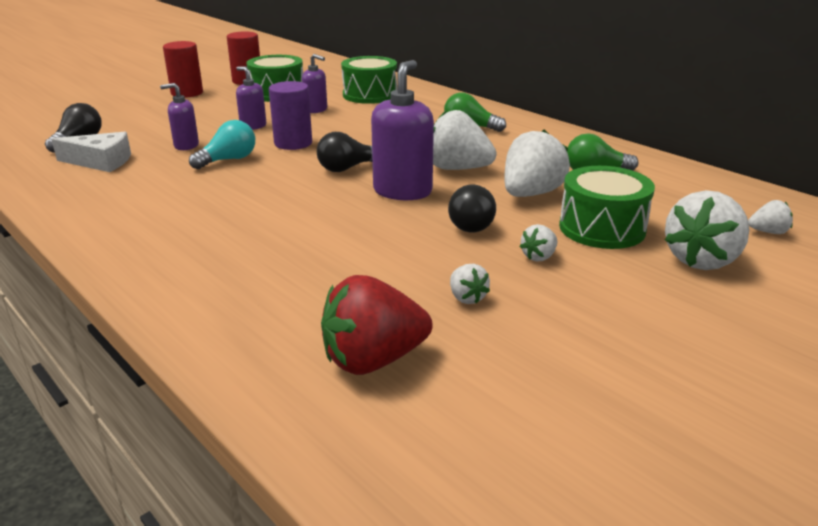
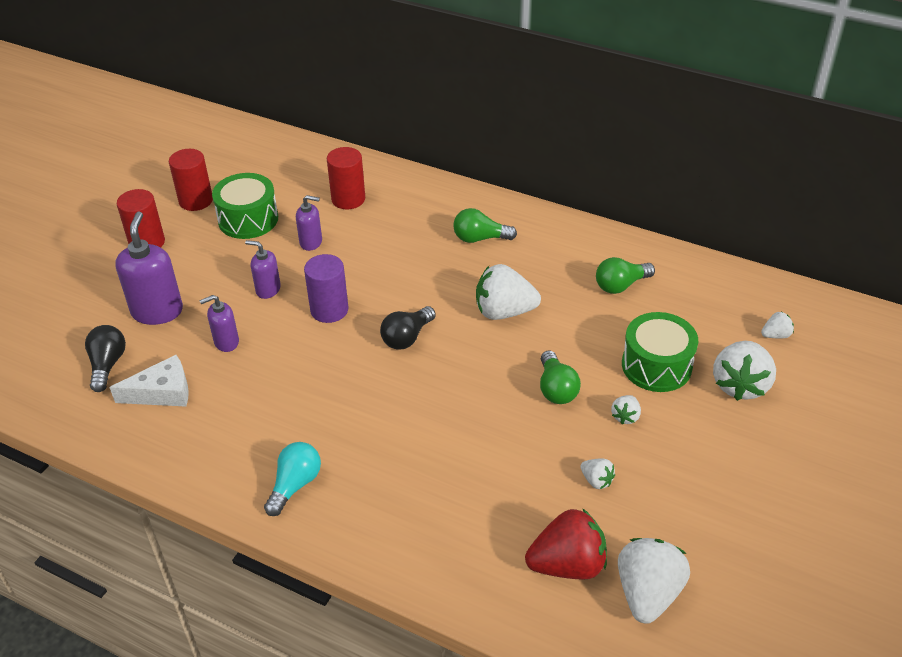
camera: 20 degrees left, 15 degrees up
turquoise light bulb [189,120,255,169] -> turquoise light bulb moved to [264,442,321,516]
red strawberry [321,275,433,375] -> red strawberry turned 150 degrees counterclockwise [525,508,607,580]
green drum [341,56,397,104] -> red cylinder [327,147,365,209]
purple soap dispenser [371,60,434,200] -> purple soap dispenser moved to [115,211,183,325]
black light bulb [448,184,496,232] -> green light bulb [540,350,581,404]
white strawberry [504,130,570,197] -> white strawberry moved to [618,538,690,624]

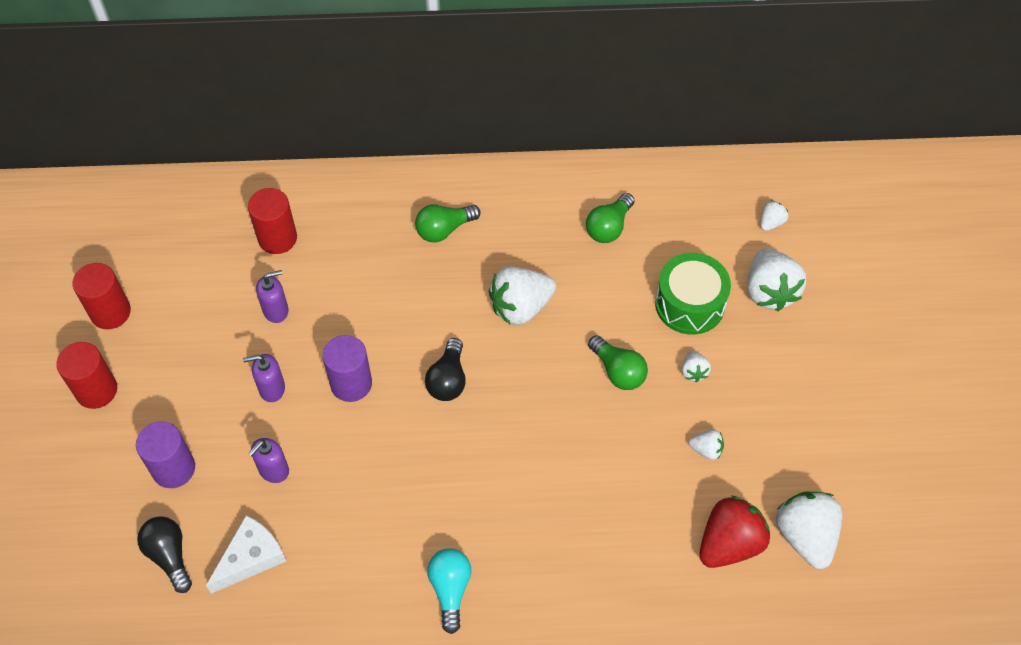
camera: 30 degrees left, 15 degrees up
purple soap dispenser [115,211,183,325] -> purple cylinder [136,421,195,488]
green drum [212,173,278,239] -> none

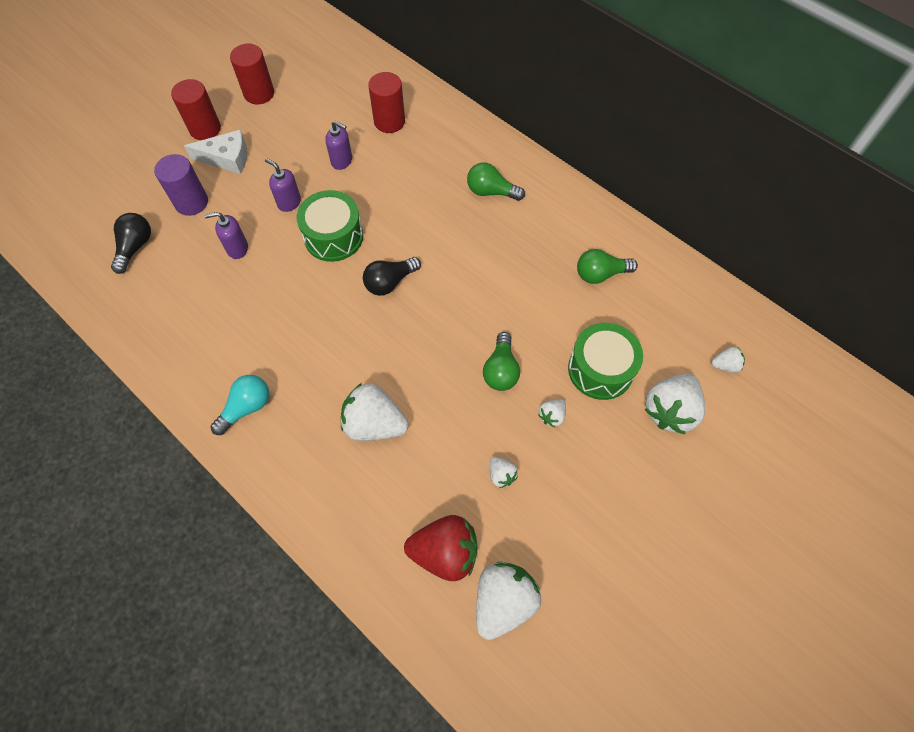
camera: 45 degrees right, 5 degrees up
white cheese [206,515,286,594] -> white cheese moved to [184,130,247,174]
purple cylinder [323,335,372,402] -> green drum [297,190,363,262]
white strawberry [489,266,556,325] -> white strawberry moved to [341,383,408,441]

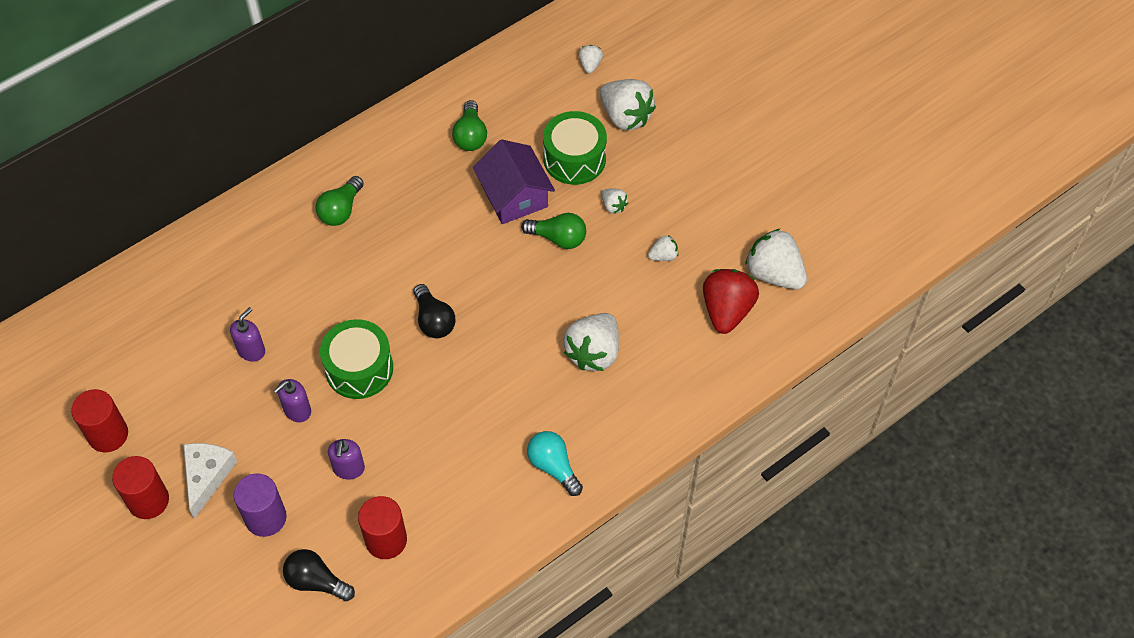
camera: 80 degrees left, 5 degrees down
red cylinder [368,72,405,133] -> red cylinder moved to [358,496,407,559]
none -> purple house [473,139,555,224]

